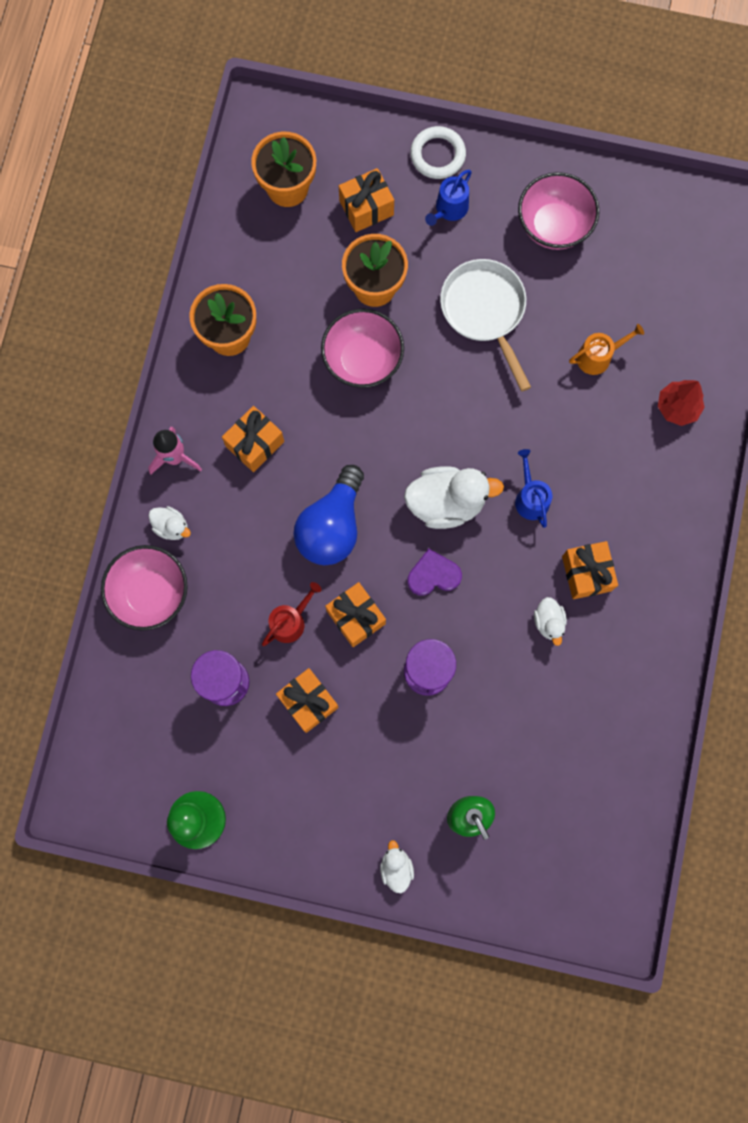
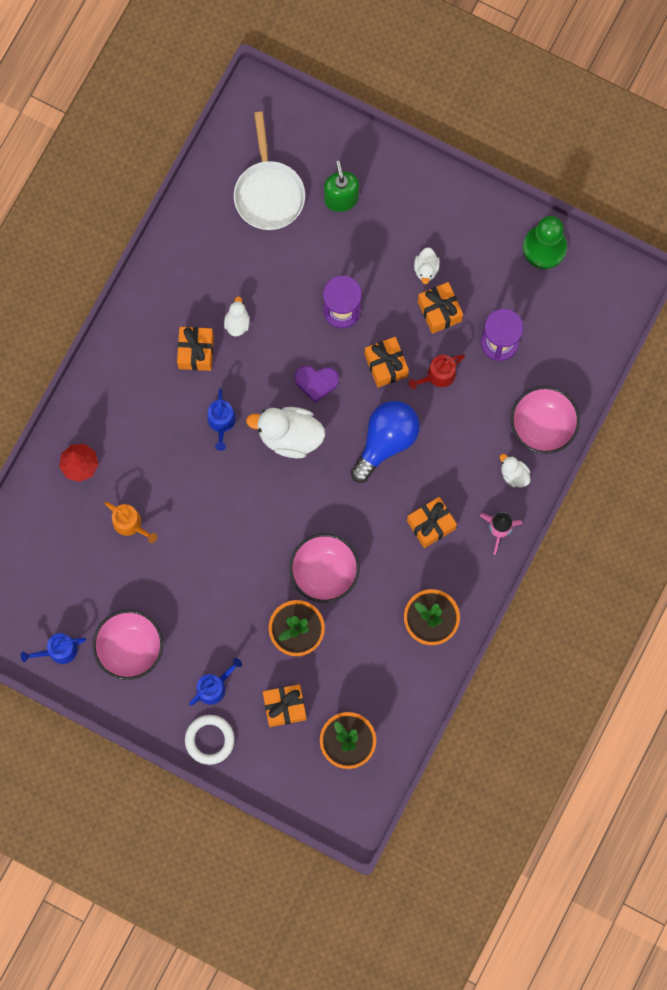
camera: 165 degrees left, 0 degrees up
white duck [380,840,414,893] -> white duck moved to [414,247,440,284]
white pan [440,259,531,391] -> white pan moved to [234,112,305,230]
orange watering can [569,324,644,375] -> orange watering can turned 135 degrees counterclockwise [104,502,157,543]
none -> blue watering can [21,633,86,664]

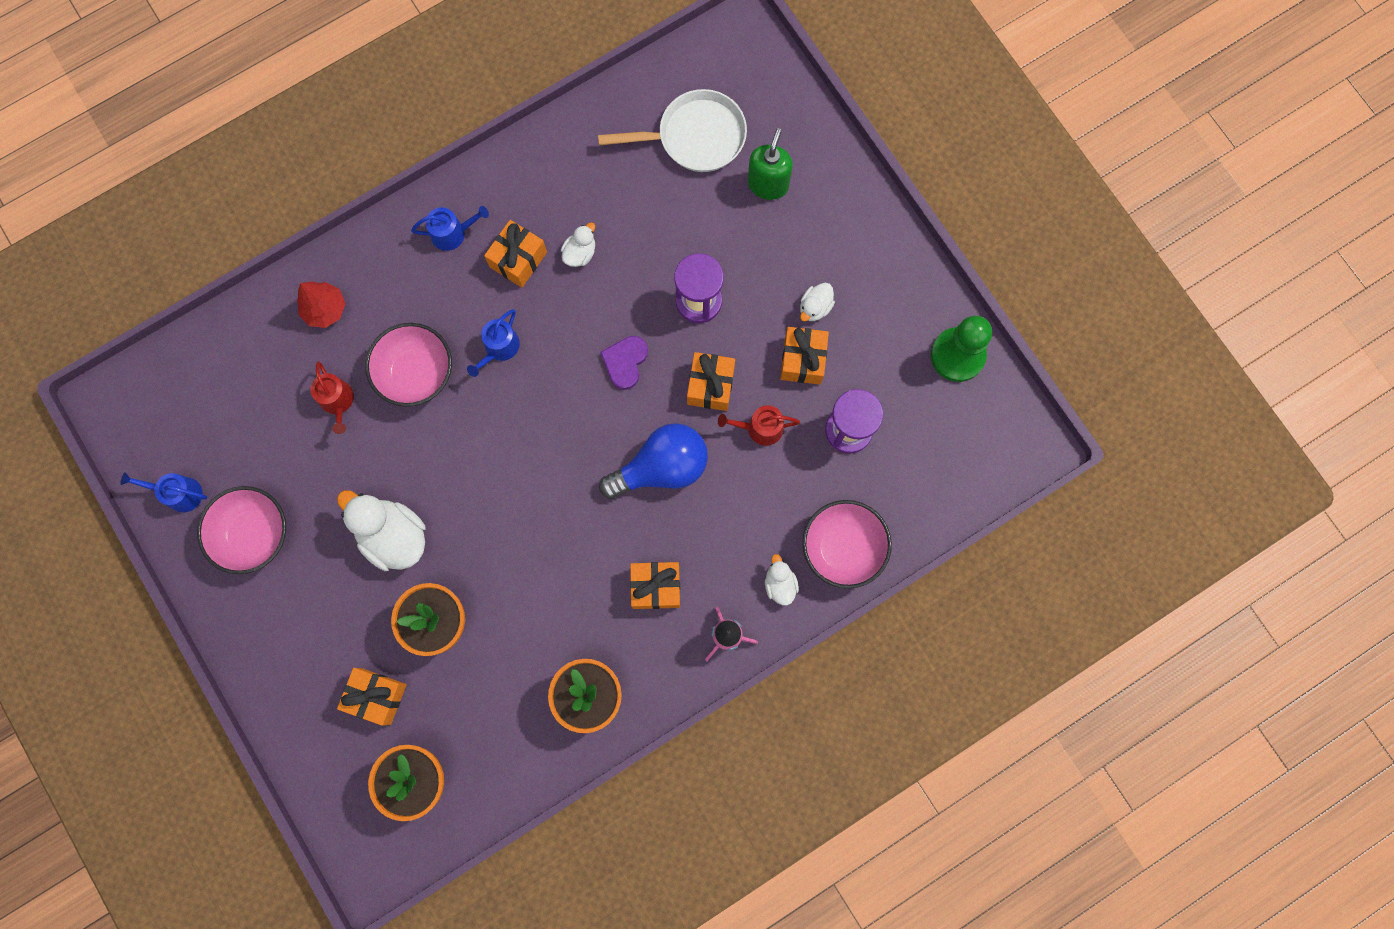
camera: 30 degrees right, 0 degrees up
orange watering can [104,502,157,543] -> red watering can [310,361,354,434]
white ring [185,715,235,765] -> none
blue watering can [189,658,242,706] -> blue watering can moved to [411,206,489,251]
white pan [234,112,305,230] -> white pan turned 120 degrees counterclockwise [598,89,747,172]
white duck [246,407,325,458] -> white duck moved to [337,490,426,571]
pink bowl [290,534,359,603] -> pink bowl moved to [365,323,452,407]
purple heart [294,366,339,403] -> purple heart turned 75 degrees clockwise [600,336,648,390]

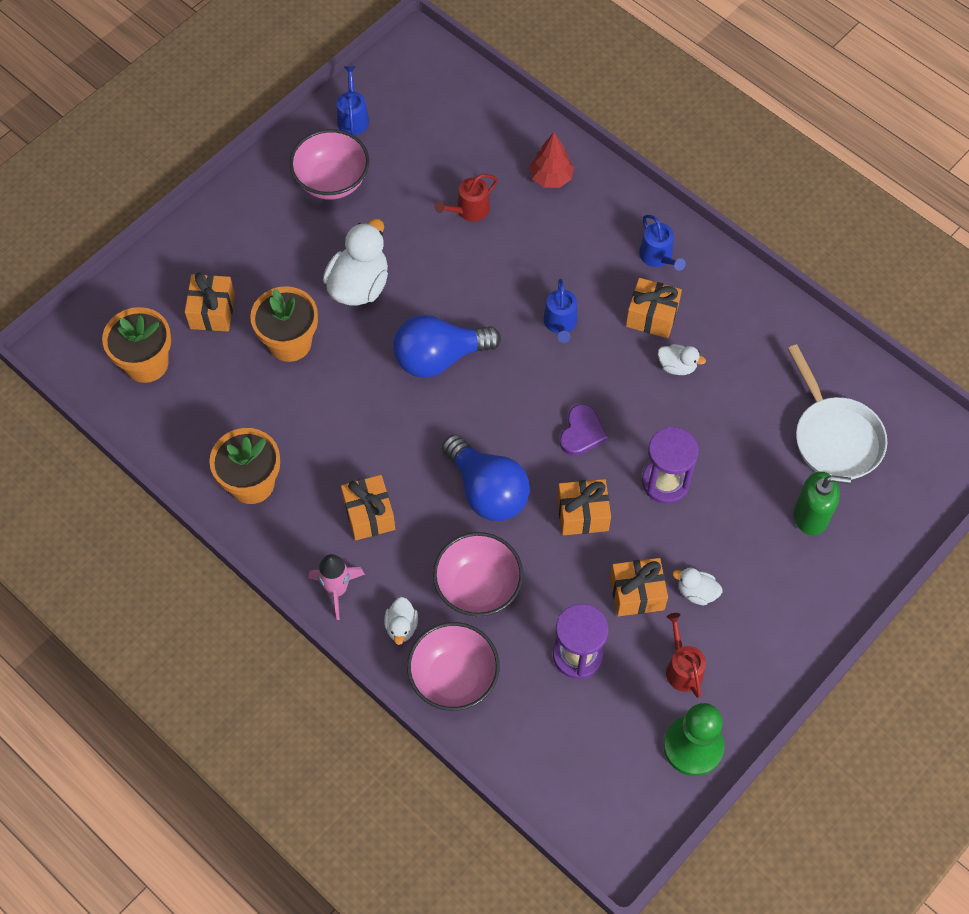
camera: 75 degrees right, 15 degrees down
pink bowl [365,323,452,407] -> pink bowl moved to [433,532,523,617]
blue watering can [467,309,520,377] -> blue watering can turned 105 degrees counterclockwise [543,279,577,343]
purple heart [600,336,648,390] -> purple heart turned 105 degrees clockwise [560,404,608,456]
red watering can [718,405,800,446] -> red watering can moved to [666,613,706,698]
white duck [765,554,799,605] -> white duck turned 120 degrees clockwise [384,597,418,645]
none -> blue light bulb [393,315,501,378]

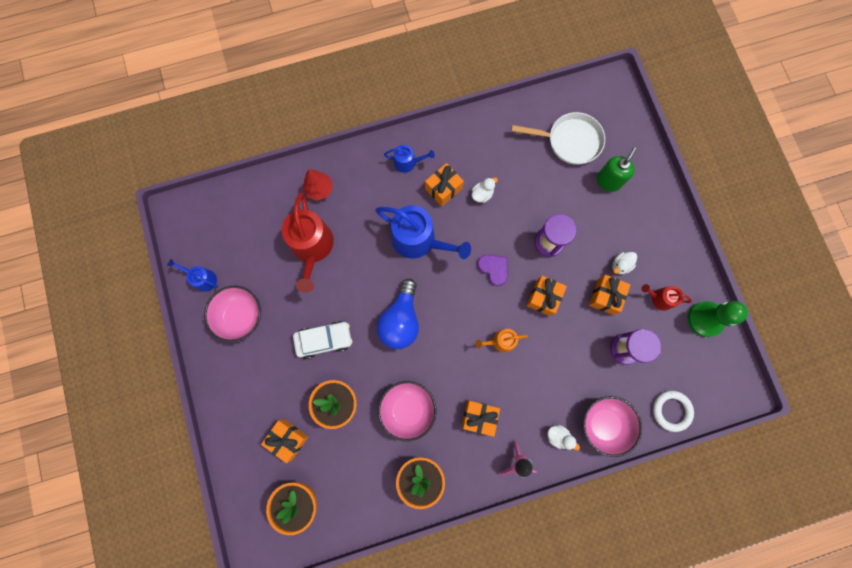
camera: 60 degrees left, 15 degrees up
white duck [323,219,388,306] -> white car [293,321,353,359]
pink bowl [433,532,523,617] -> pink bowl moved to [378,381,437,441]
red watering can [435,174,498,222] -> red watering can [282,193,334,293], size x1.97
blue light bulb [442,434,530,521] -> orange watering can [475,329,528,353]
blue watering can [543,279,577,343] -> blue watering can [375,205,471,259], size x1.97
none -> white ring [653,391,694,432]

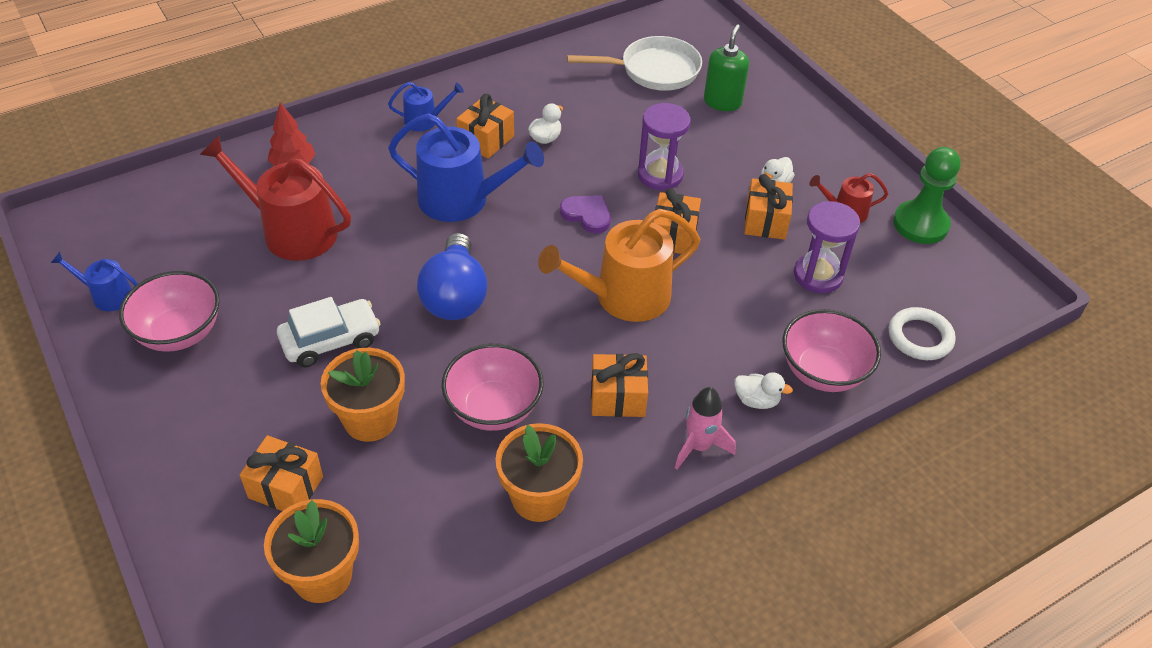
camera: 15 degrees left, 30 degrees down
red watering can [282,193,334,293] -> red watering can turned 135 degrees clockwise [200,136,351,261]
orange watering can [475,329,528,353] -> orange watering can [538,209,700,322], size x1.97

